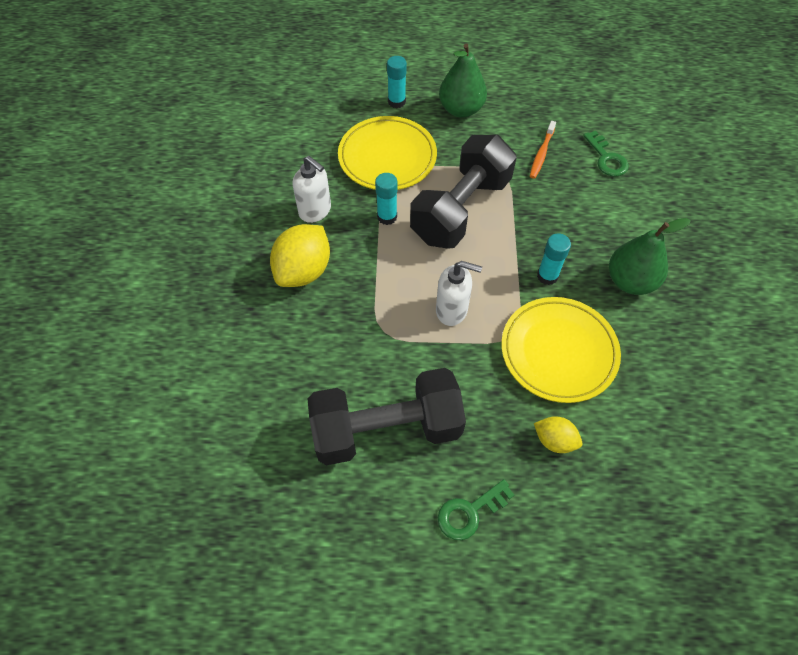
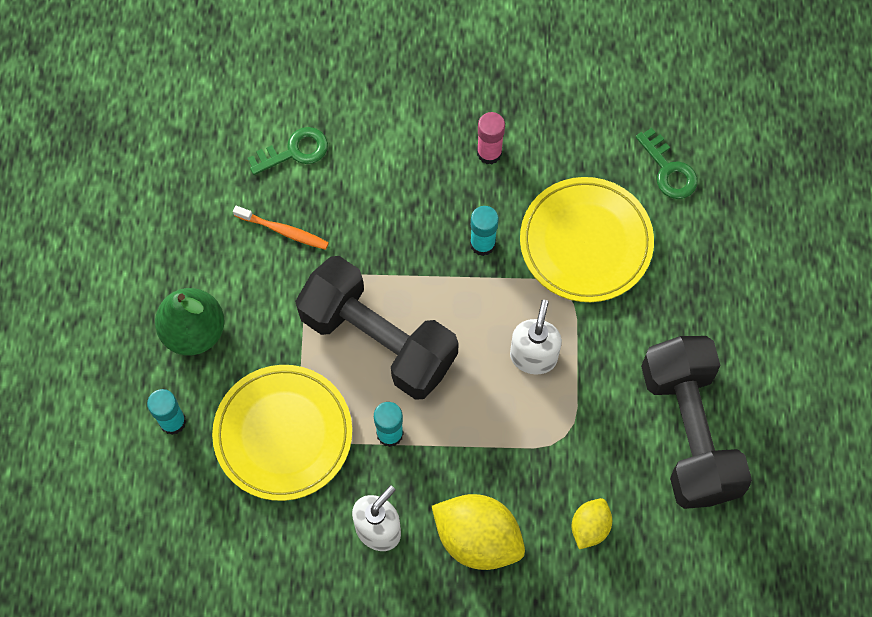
camera: 90 degrees left, 10 degrees up
green key [438,479,514,540] -> green key moved to [636,128,698,199]
yellow lemon [534,416,582,453] -> yellow lemon moved to [572,498,612,549]
green pear [609,218,691,295] -> pink glue stick [477,112,505,164]

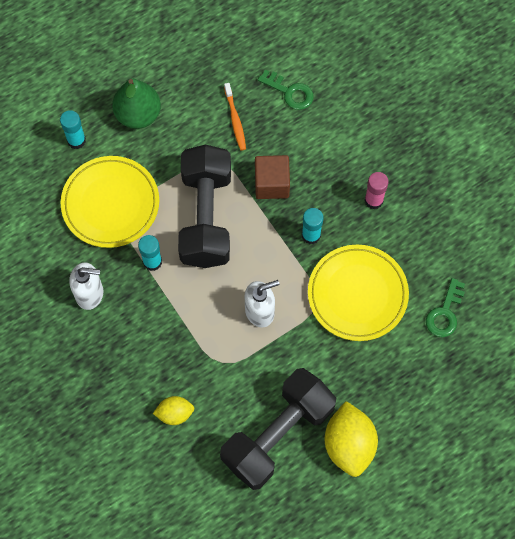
camera: 55 degrees right, 0 degrees up
yellow lemon [432,494,525,570] -> yellow lemon moved to [325,401,378,477]
none -> brown cube [255,155,290,199]

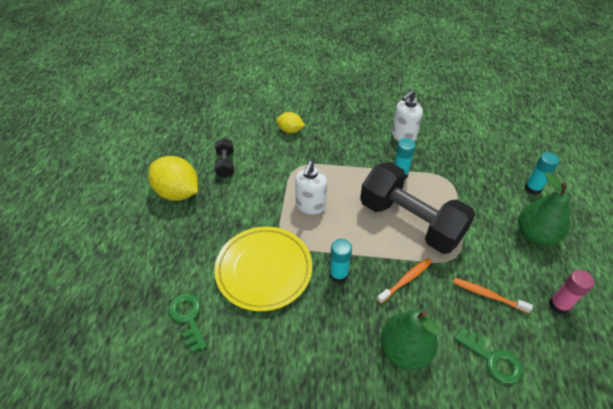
camera: 130 degrees right, 20 degrees down
yellow plate [61,156,159,248] -> none
yellow lemon [153,396,194,425] -> yellow lemon turned 75 degrees clockwise [276,112,305,133]
black dumbbell [220,368,336,490] -> black dumbbell [215,138,234,178], size x0.43
brown cube [255,155,290,199] -> orange toothbrush [377,258,432,304]
green key [258,70,314,110] -> green key turned 120 degrees counterclockwise [455,327,523,384]
pink glue stick [364,172,389,209] -> pink glue stick moved to [549,270,594,314]
none -> green pear [381,310,441,370]

